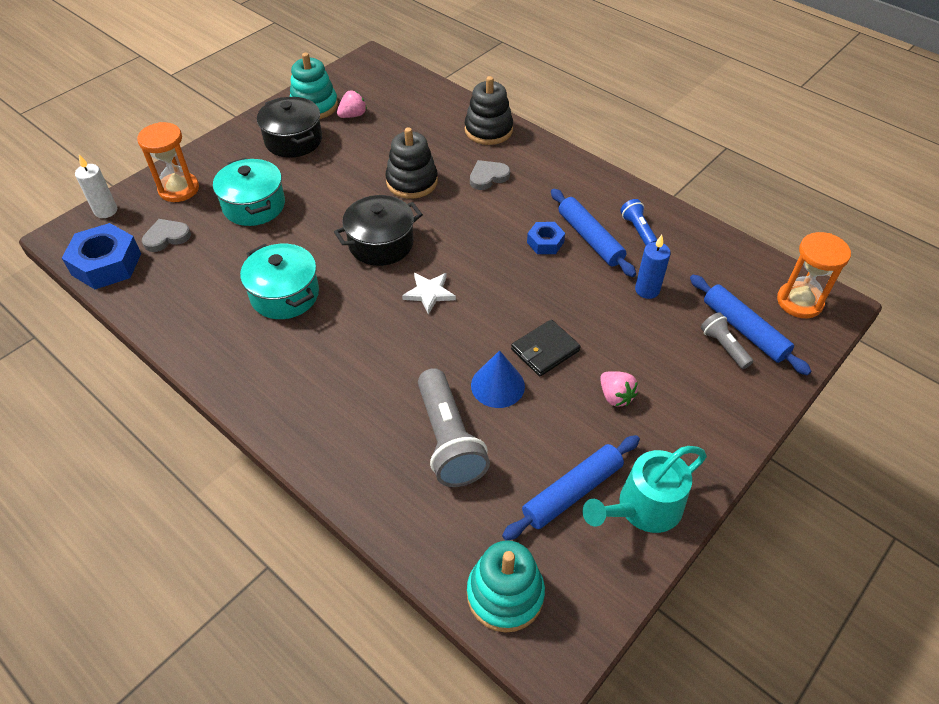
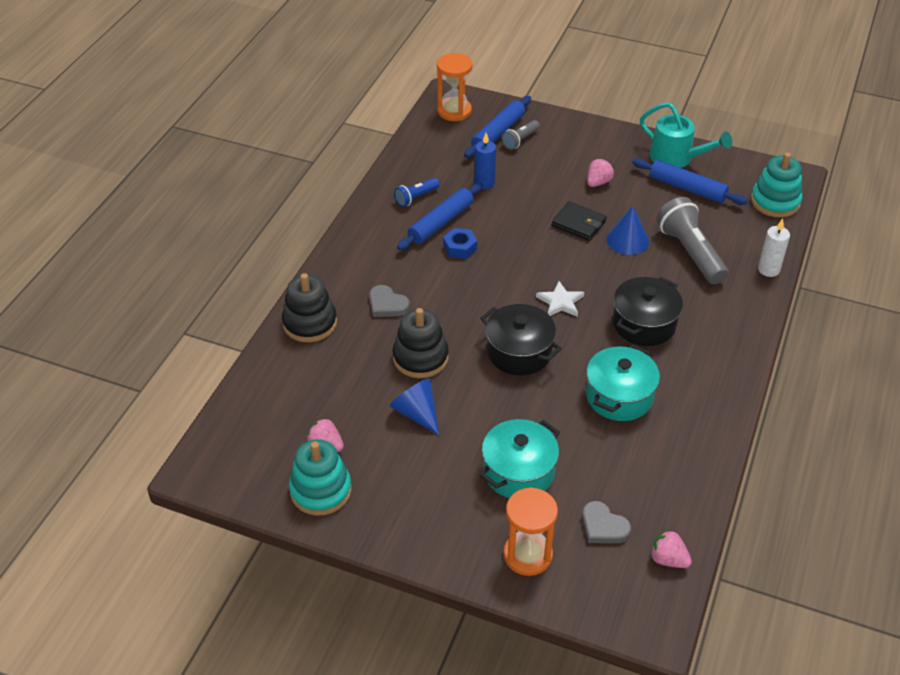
camera: 110 degrees left, 5 degrees down
blue nut [62,223,141,289] -> pink strawberry [650,530,692,568]
white candle [75,155,117,218] -> white candle moved to [758,219,790,277]
black pot [257,97,322,158] -> black pot moved to [613,277,683,346]
grey flashlight [418,368,490,487] -> grey flashlight turned 75 degrees counterclockwise [656,197,728,284]
none -> blue cone [389,378,439,435]

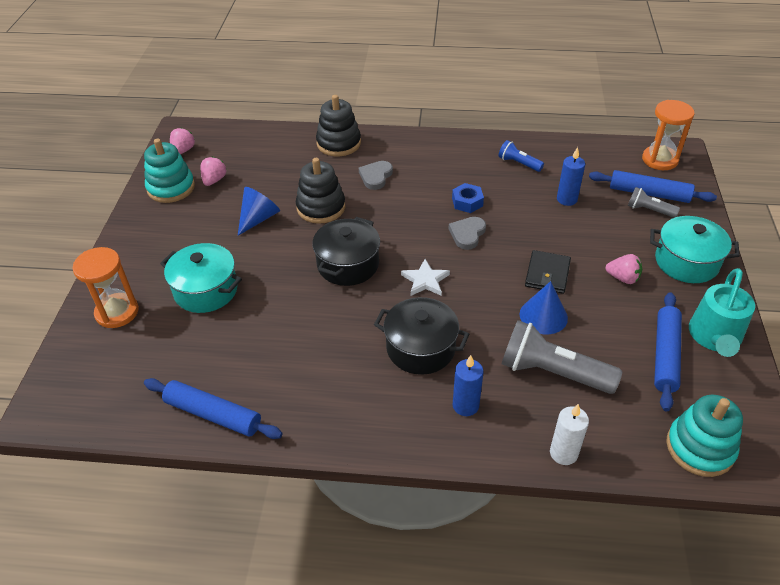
camera: 75 degrees right, 0 degrees up
blue rolling pin [397,183,483,250] -> blue rolling pin moved to [144,378,283,439]
grey heart [582,501,631,543] -> grey heart moved to [449,217,486,250]
turquoise pot [586,344,660,421] -> turquoise pot moved to [650,216,740,283]
pink strawberry [650,530,692,568] -> pink strawberry moved to [170,128,195,154]
grey flashlight [656,197,728,284] -> grey flashlight turned 120 degrees counterclockwise [501,320,622,394]
none -> blue candle [453,355,484,416]

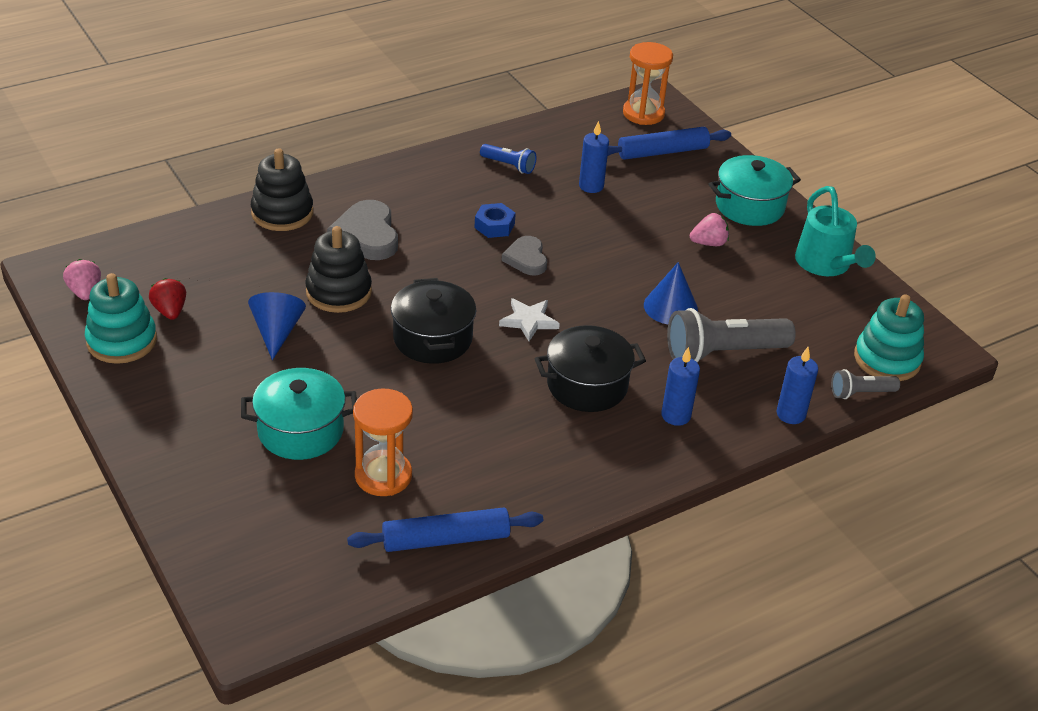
camera: 40 degrees left, 5 degrees down
orange hourglass [73,247,139,328] -> orange hourglass moved to [353,388,413,496]
pink strawberry [201,156,226,186] -> red strawberry [149,278,186,320]
grey heart [359,161,393,190] -> grey heart [327,200,398,260], size x1.56
blue flashlight [498,140,544,172] -> blue flashlight turned 150 degrees counterclockwise [480,144,536,174]
black wallet [525,250,571,294] -> none
white candle [550,404,589,465] -> blue candle [776,347,818,424]
grey flashlight [628,187,680,218] -> grey flashlight moved to [831,369,900,399]
blue rolling pin [654,292,682,411] -> none

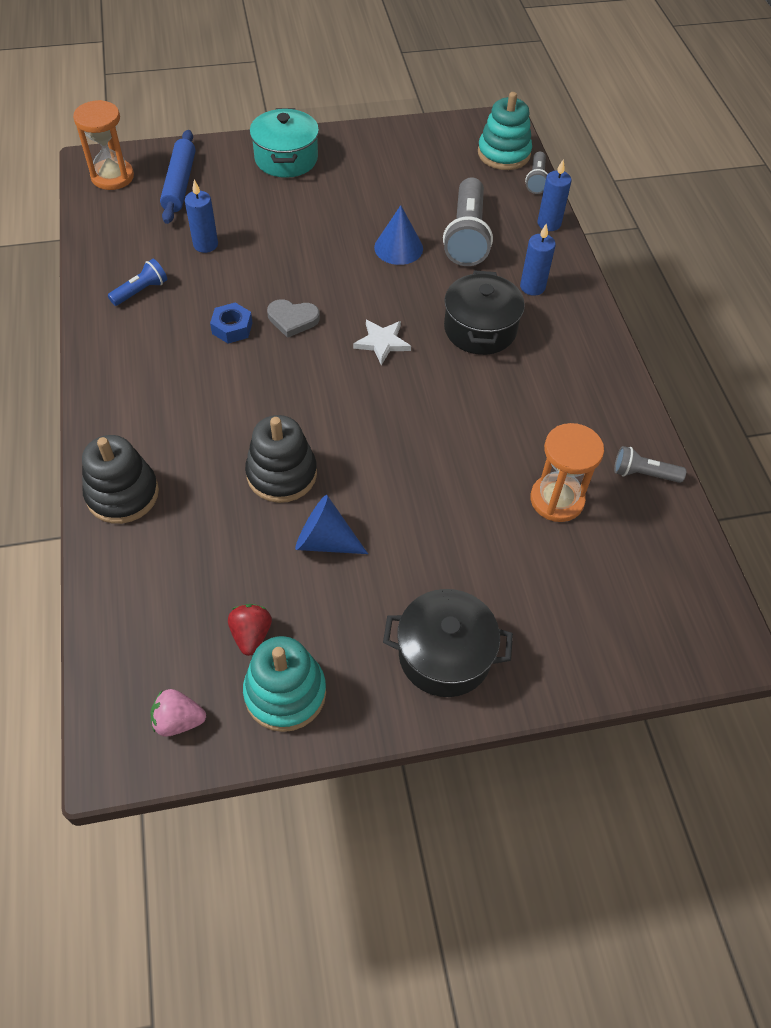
camera: 70 degrees left, 15 degrees up
red strawberry [149,278,186,320] -> red strawberry turned 90 degrees clockwise [228,604,272,656]
turquoise pot [241,368,357,460] -> none
grey heart [327,200,398,260] -> none
blue rolling pin [347,507,543,552] -> grey flashlight [614,446,686,483]
black pot [391,278,476,364] -> black pot moved to [383,589,513,697]
pink strawberry [690,213,729,246] -> none
turquoise watering can [795,186,876,276] -> none

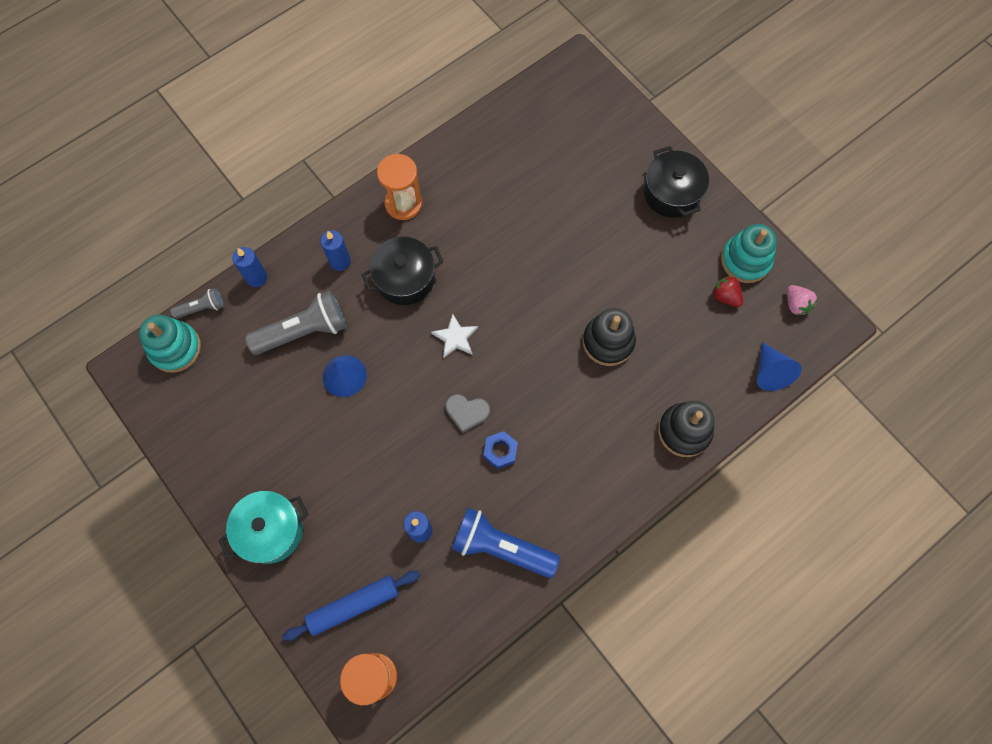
camera: 115 degrees left, 15 degrees up
blue flashlight [108,259,167,306] -> blue flashlight [452,508,560,578], size x1.91
red strawberry [228,604,272,656] -> red strawberry turned 75 degrees clockwise [712,276,743,307]
grey heart [267,299,320,338] -> grey heart turned 120 degrees clockwise [446,394,490,433]
blue cone [295,495,368,554] -> blue cone moved to [757,342,801,391]
orange hourglass [530,423,604,522] -> orange hourglass moved to [377,154,422,220]
grey flashlight [614,446,686,483] -> none

